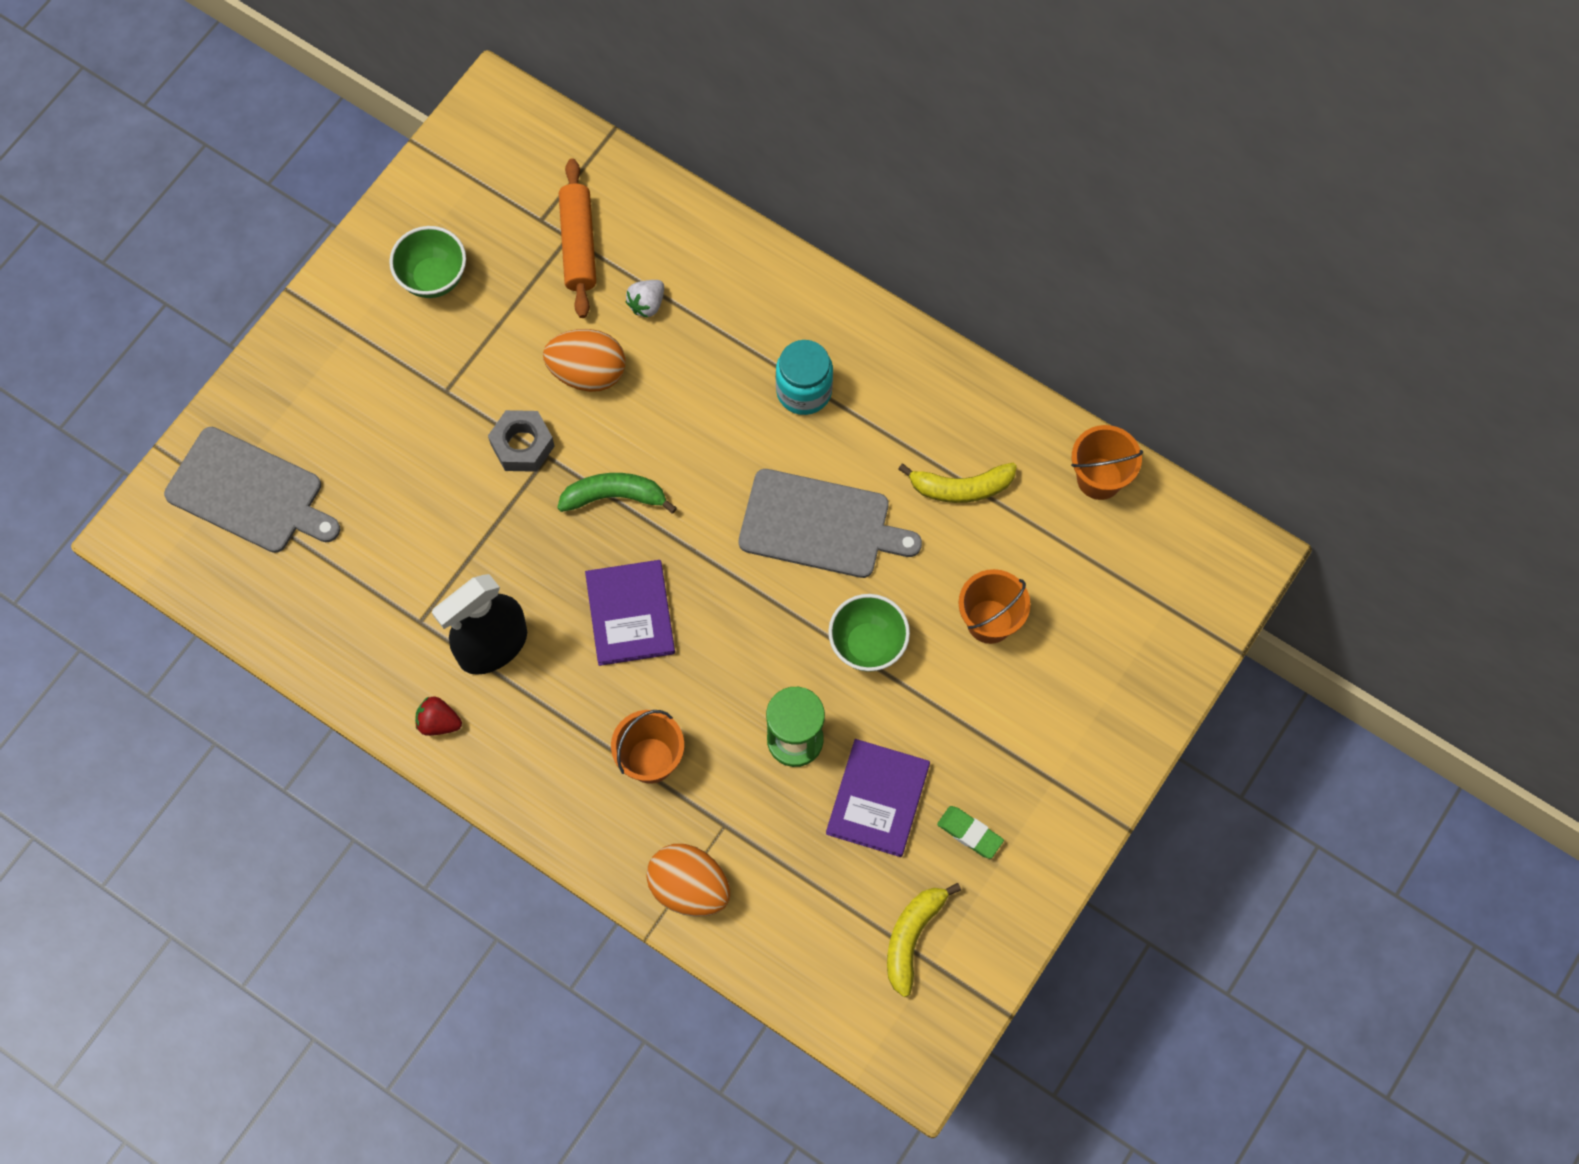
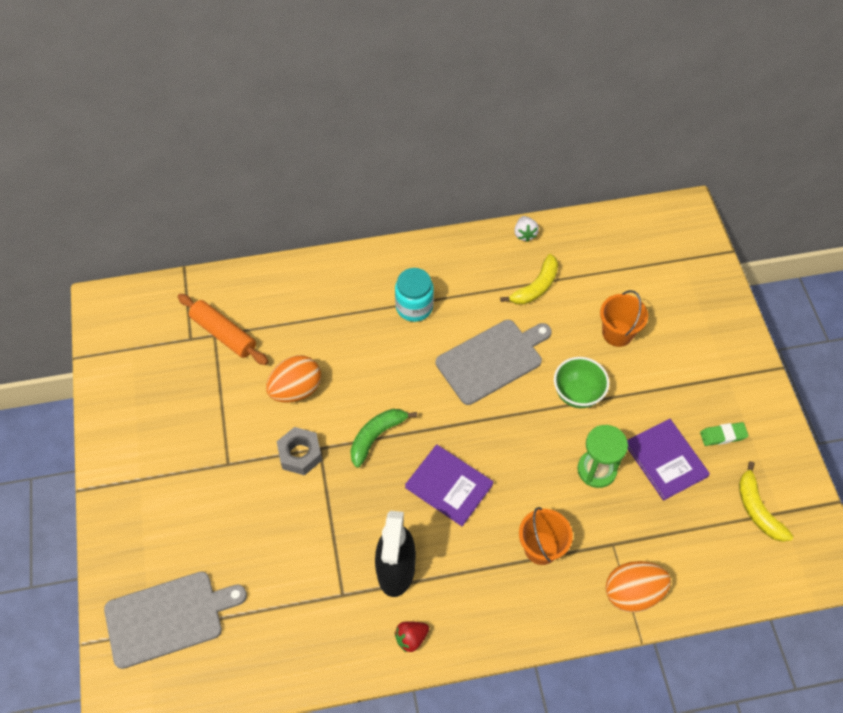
camera: 45 degrees left, 10 degrees down
green bowl [389,226,466,298] -> none
white strawberry [625,280,664,318] -> white strawberry moved to [514,216,539,242]
orange bucket [1071,425,1143,500] -> none

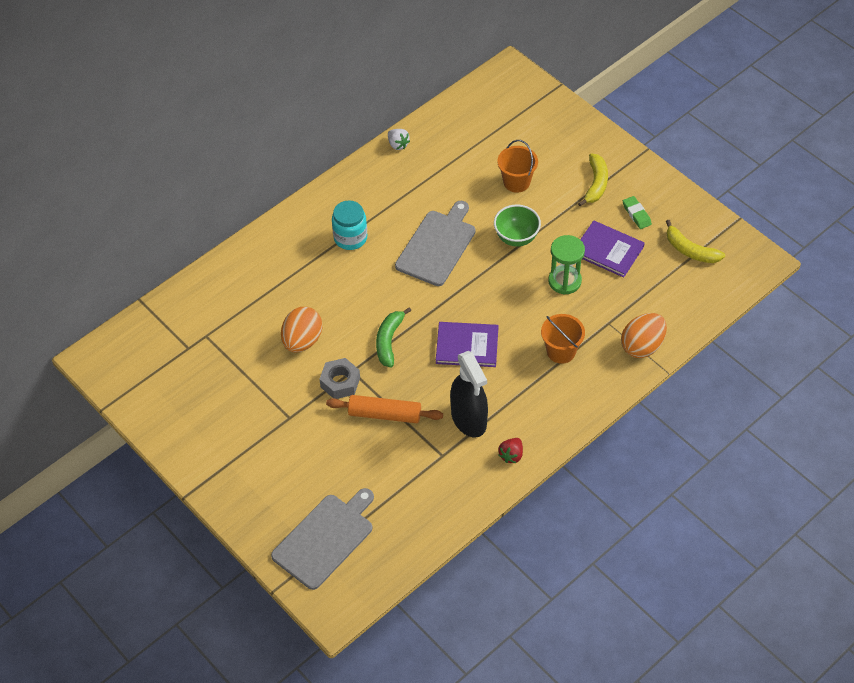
camera: 30 degrees left, 5 degrees down
orange rolling pin [178,294,268,365] -> orange rolling pin moved to [326,395,443,423]
yellow banana [500,254,558,305] -> yellow banana moved to [578,153,608,207]
green eraser [700,422,749,446] -> green eraser turned 75 degrees counterclockwise [623,196,652,229]

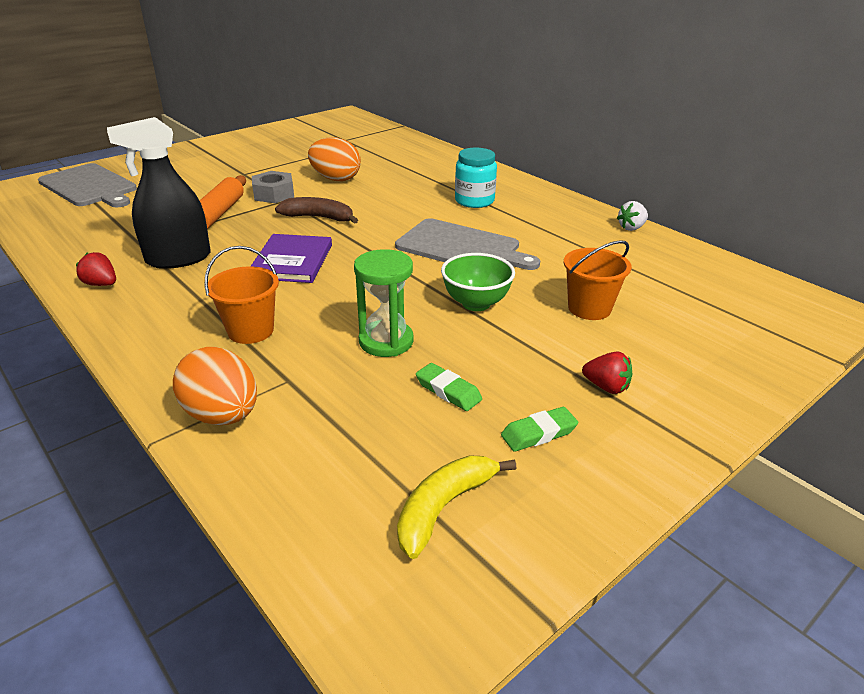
camera: 90 degrees right, 20 degrees down
green banana [376,307,411,368] -> brown banana [275,197,358,224]
yellow banana [578,153,608,207] -> red strawberry [582,351,632,394]
purple book [580,220,645,278] -> green eraser [416,363,482,411]

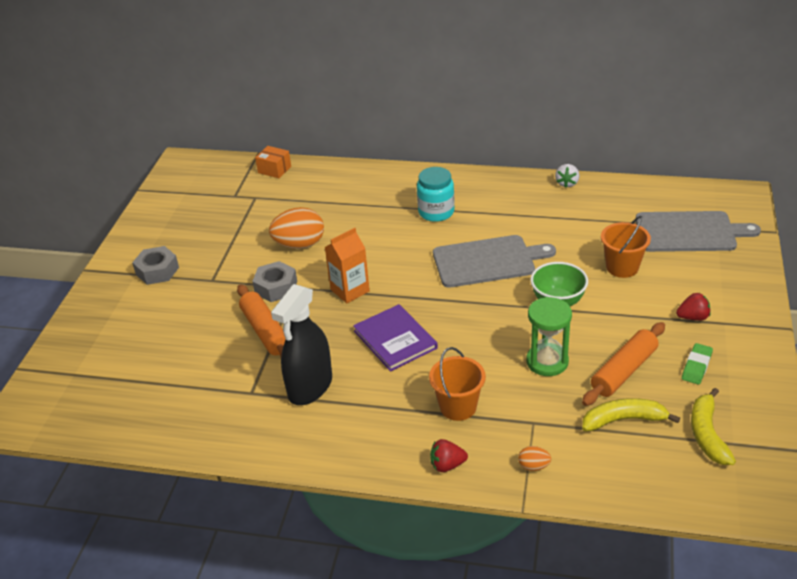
camera: 35 degrees left, 5 degrees up
grey cutting board [38,163,137,207] -> grey cutting board moved to [636,211,761,252]
red strawberry [76,252,116,286] -> red strawberry moved to [430,439,468,472]
orange egg [173,347,257,425] -> orange egg [518,446,551,471], size x0.46
brown banana [275,197,358,224] -> orange carton [325,228,370,303]
green eraser [416,363,482,411] -> orange rolling pin [582,322,665,406]
none -> grey nut [132,246,179,285]
none -> orange box [255,146,291,178]
none -> yellow banana [582,398,680,431]

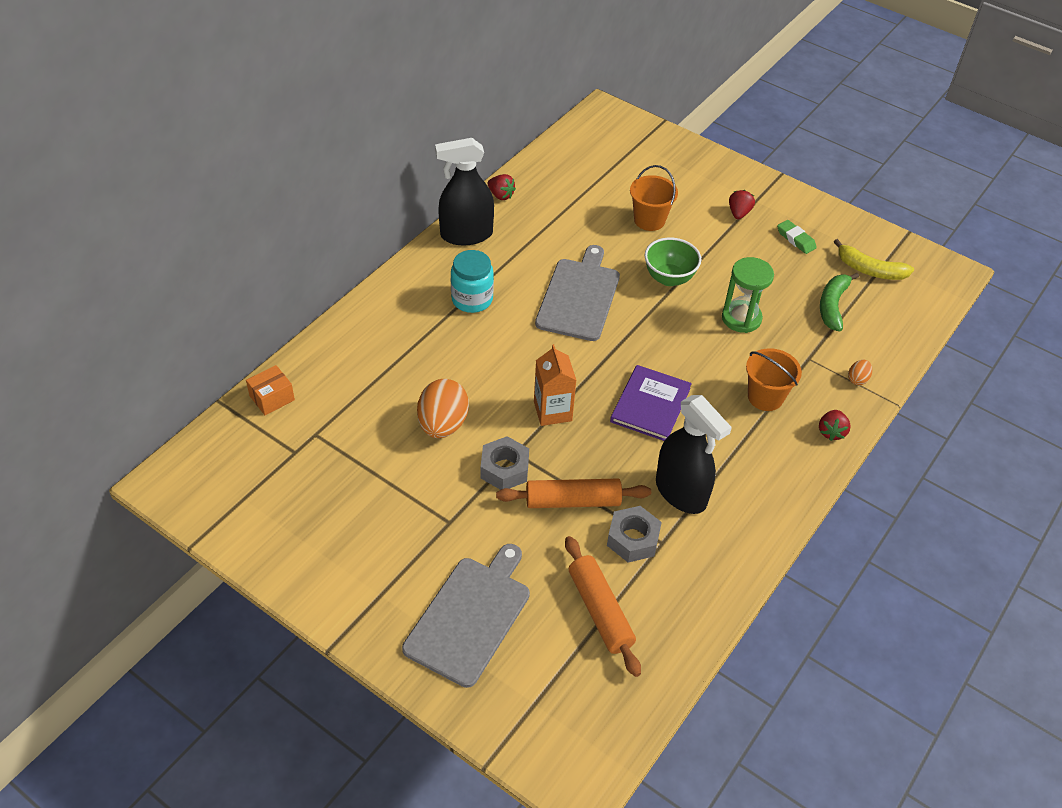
camera: 70 degrees left, 10 degrees up
grey nut [132,246,179,285] -> grey nut moved to [607,506,662,563]
purple book [353,304,438,372] -> purple book turned 60 degrees counterclockwise [610,365,692,441]
white strawberry [555,164,580,188] -> red strawberry [488,174,516,200]
orange rolling pin [582,322,665,406] -> orange rolling pin moved to [565,536,641,677]
yellow banana [582,398,680,431] -> green banana [820,273,859,331]
grey cutting board [636,211,761,252] -> grey cutting board moved to [402,544,530,688]
none -> black spray bottle [435,138,494,245]

